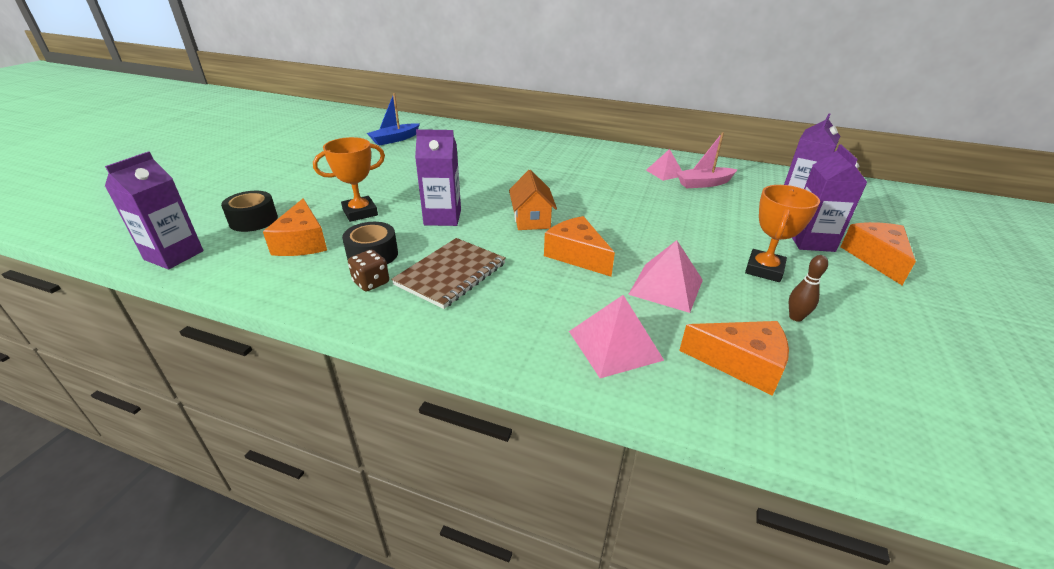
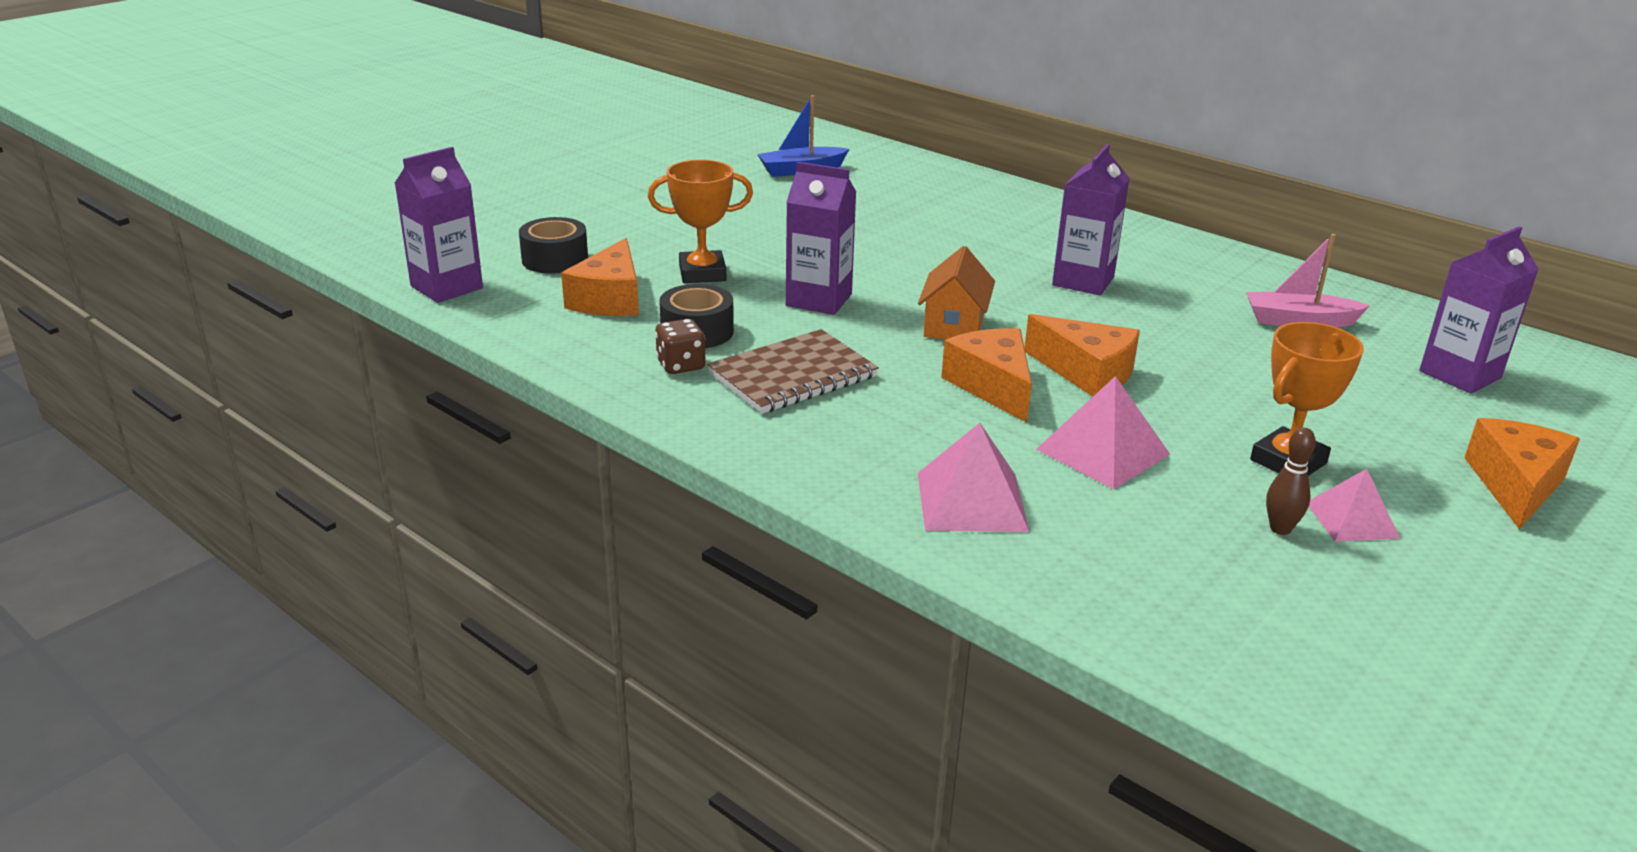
camera: 20 degrees right, 5 degrees down
pink pyramid [646,149,682,181] -> pink pyramid moved to [1309,469,1400,542]
orange cheese [679,321,789,396] -> orange cheese moved to [1024,314,1140,397]
purple carton [792,144,868,252] -> purple carton moved to [1052,144,1130,296]

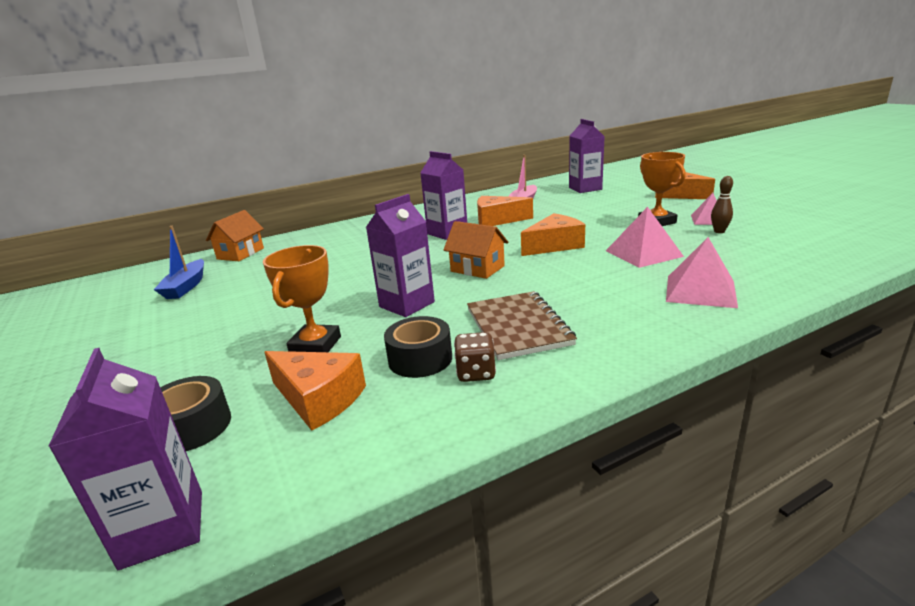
camera: 65 degrees left, 5 degrees down
orange cheese [941,328,1032,423] -> orange cheese moved to [477,196,533,226]
none -> orange house [206,210,264,261]

